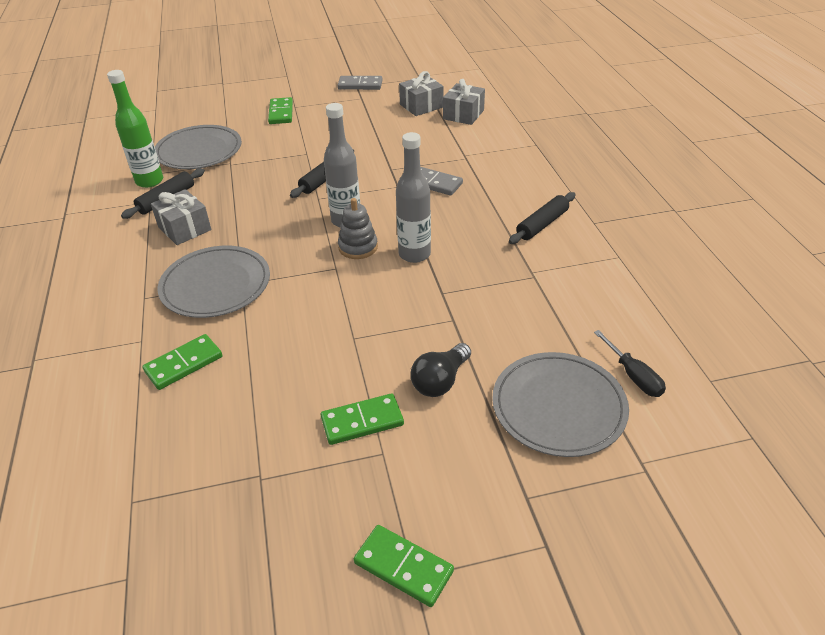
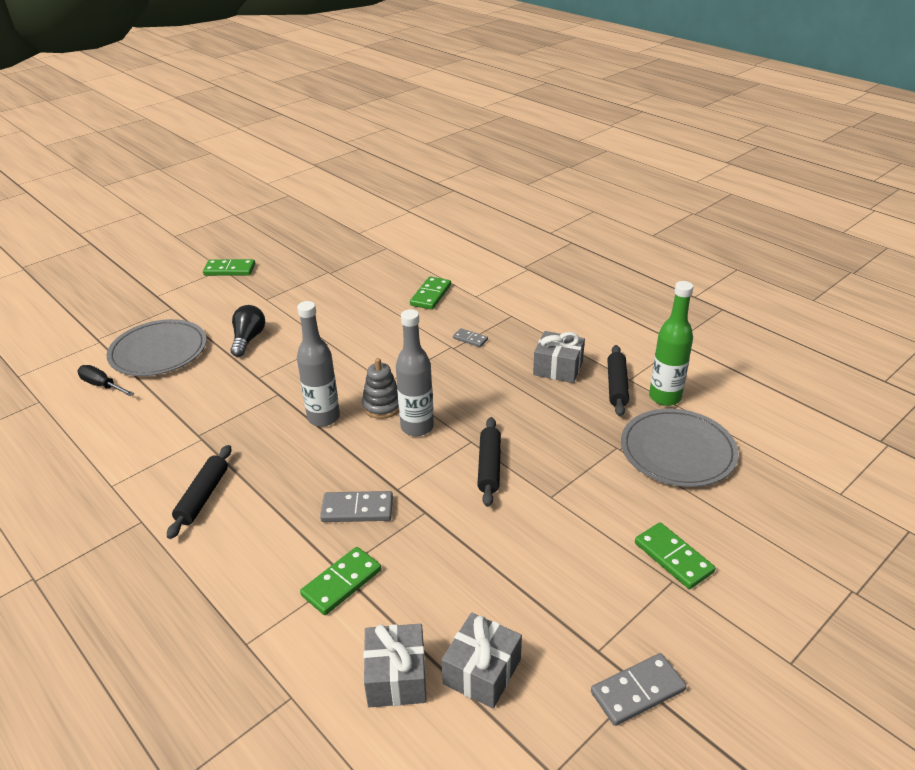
camera: 150 degrees right, 5 degrees down
grey plate [158,246,270,318] -> grey domino [453,328,488,347]
green domino [321,393,404,445] -> green domino moved to [300,547,381,615]

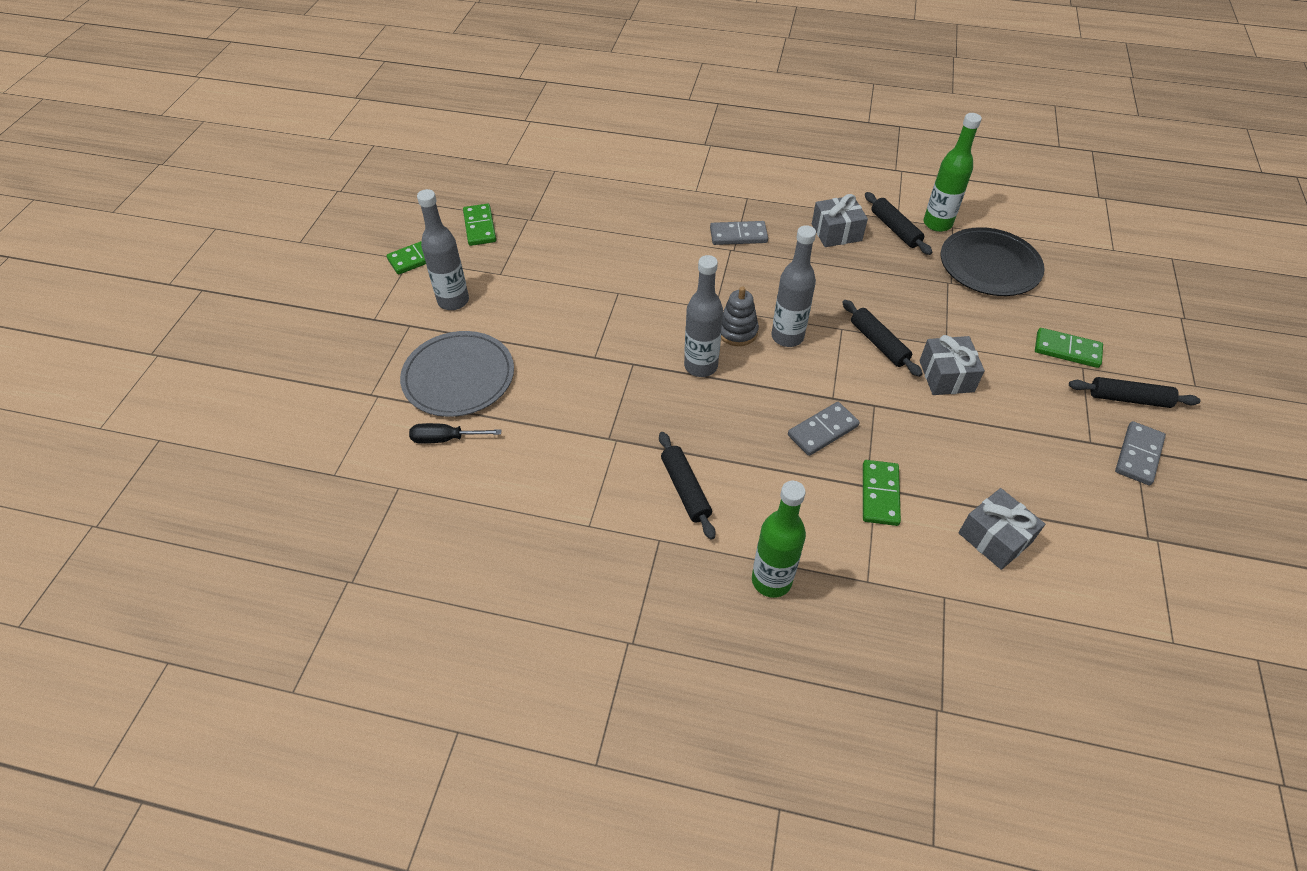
camera: 35 degrees left, 15 degrees up
black light bulb [230,305,265,357] -> none
green domino [410,276,451,310] -> green domino moved to [463,204,496,246]
grey gift [441,613,522,709] -> grey gift moved to [919,335,985,395]
grey domino [453,328,488,347] -> grey domino [710,221,768,245], size x1.68
grey plate [621,409,739,487] -> black plate [941,227,1045,296]
none -> grey bottle [417,189,469,310]
none -> green bottle [752,481,806,598]
none -> black rolling pin [1069,377,1201,408]

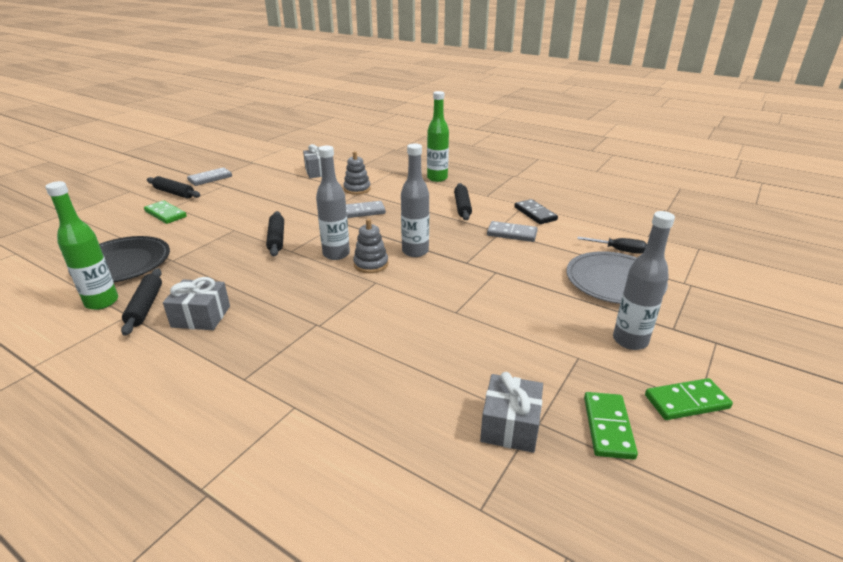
camera: 160 degrees left, 20 degrees down
grey domino [710,221,768,245] -> grey domino moved to [487,221,538,242]
green domino [863,460,901,526] -> grey stacking toy [344,151,371,195]
grey gift [919,335,985,395] -> grey gift moved to [480,372,543,453]
none -> black domino [514,199,558,224]

